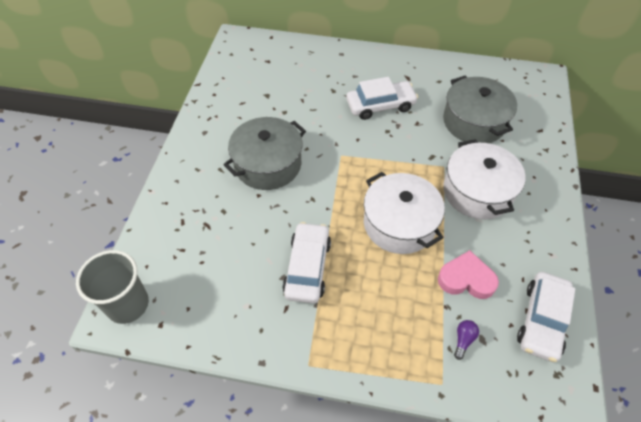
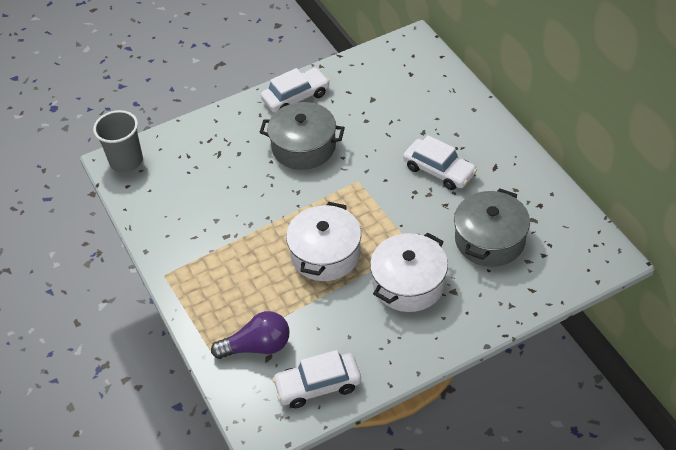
camera: 55 degrees right, 5 degrees down
white car [282,222,331,303] -> white car moved to [261,68,330,113]
pink heart [438,250,499,299] -> none
purple light bulb [454,320,479,360] -> purple light bulb [211,311,290,359], size x2.23

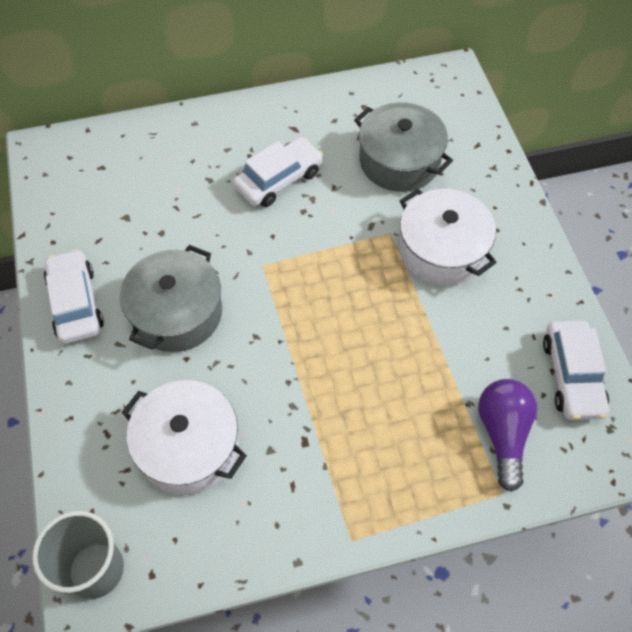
camera: 80 degrees left, 10 degrees up
white pot [286,202,361,281] -> white pot moved to [122,380,247,495]

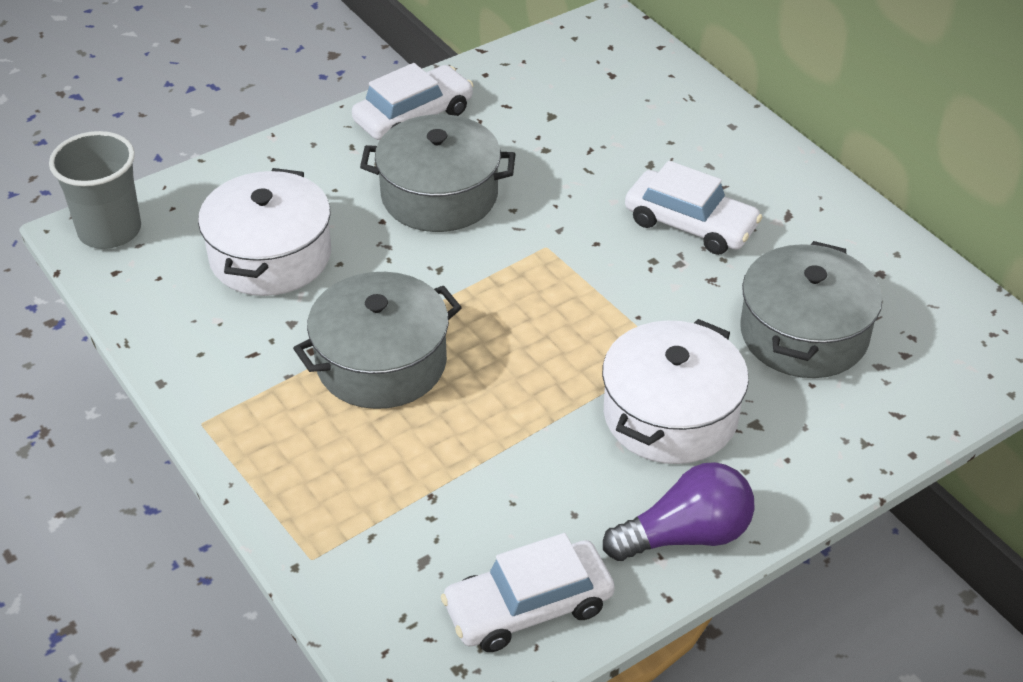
camera: 70 degrees right, 15 degrees down
purple light bulb [478,379,537,492] -> purple light bulb moved to [603,462,754,561]
none -> grey pot [293,272,462,409]

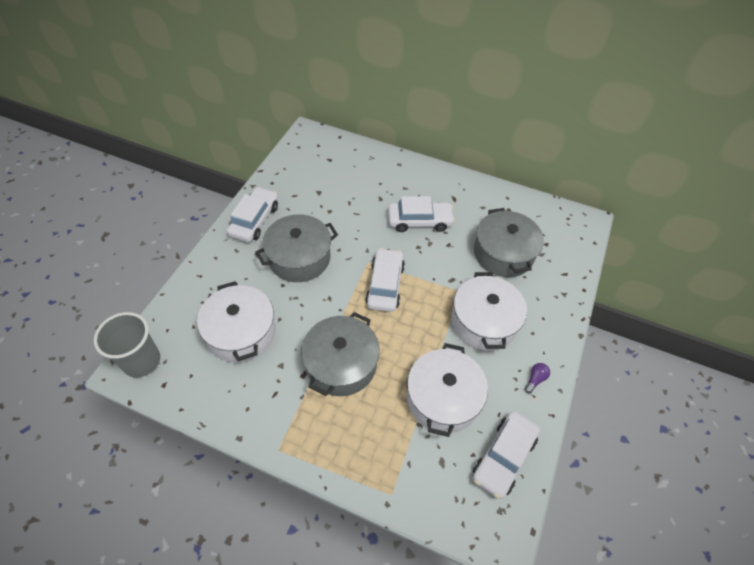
camera: 35 degrees left, 10 degrees up
purple light bulb [603,462,754,561] -> purple light bulb [525,363,550,393], size x0.45
none -> white car [365,248,405,312]
none -> white pot [407,343,488,437]

